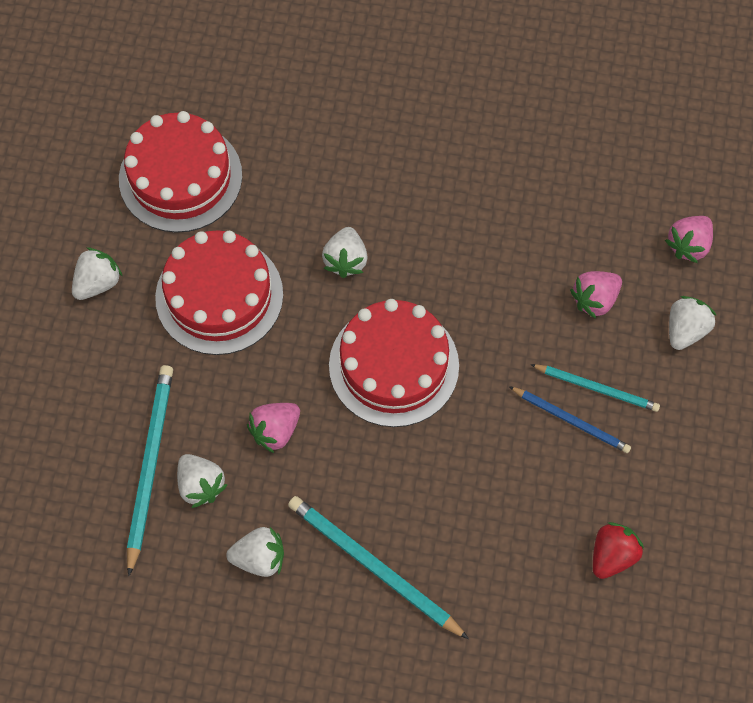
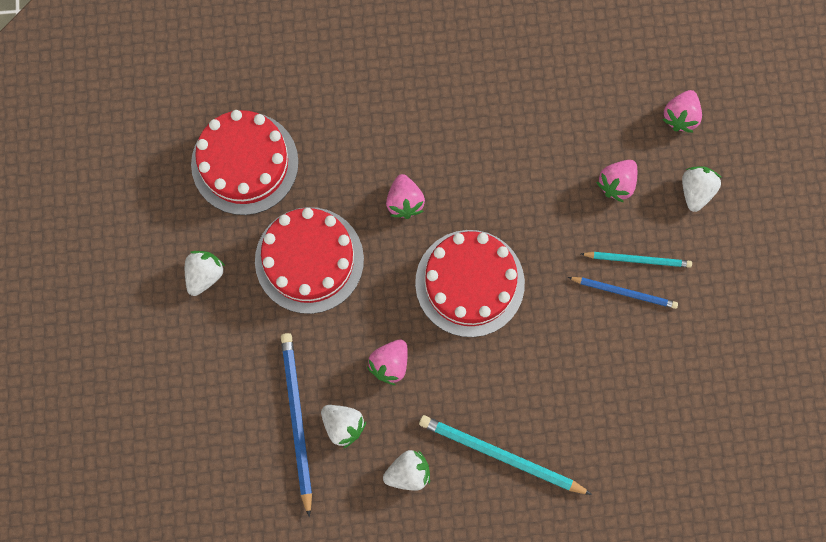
camera: 15 degrees left, 10 degrees up
turquoise pencil [127,365,173,577] -> blue pencil [281,333,312,517]
white strawberry [322,227,368,278] -> pink strawberry [386,174,425,219]
red strawberry [593,522,644,579] -> none

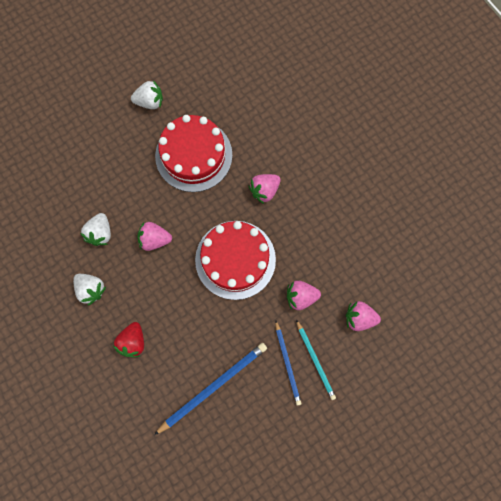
camera: 60 degrees right, 0 degrees up
red cake [191,110,299,215] -> none
blue pencil [281,333,312,517] -> blue pencil moved to [154,343,267,435]
turquoise pencil [419,415,592,495] -> red strawberry [113,322,144,357]
pink strawberry [662,90,702,133] -> pink strawberry moved to [287,281,321,310]
white strawberry [682,166,722,212] -> none

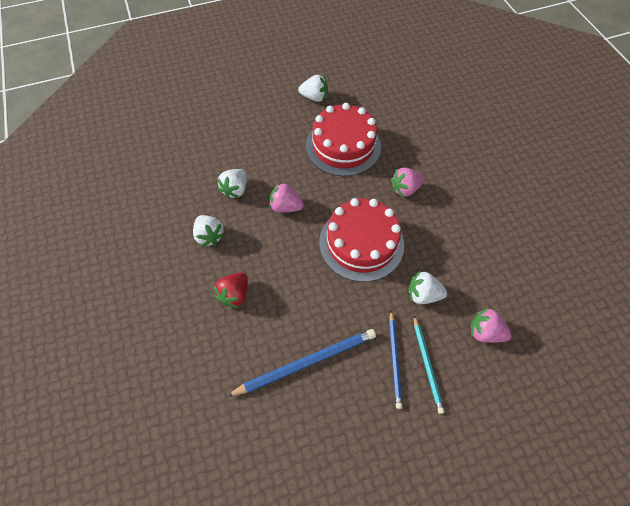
camera: 15 degrees right, 15 degrees down
pink strawberry [287,281,321,310] -> white strawberry [408,271,447,304]

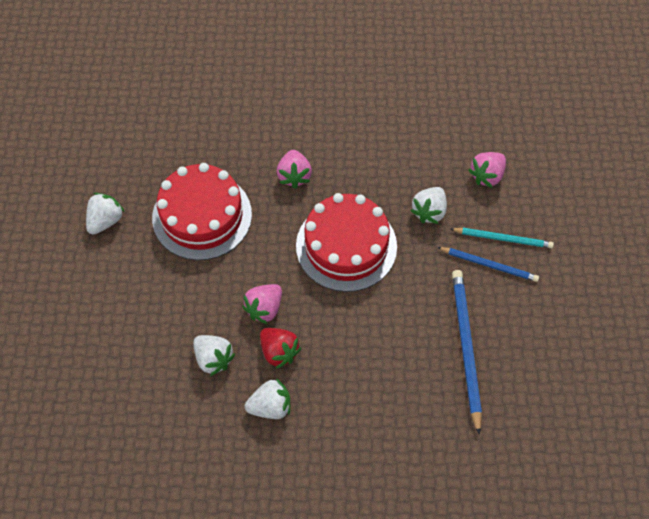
camera: 70 degrees left, 0 degrees up
red strawberry [214,272,248,308] -> red strawberry moved to [260,328,301,369]

